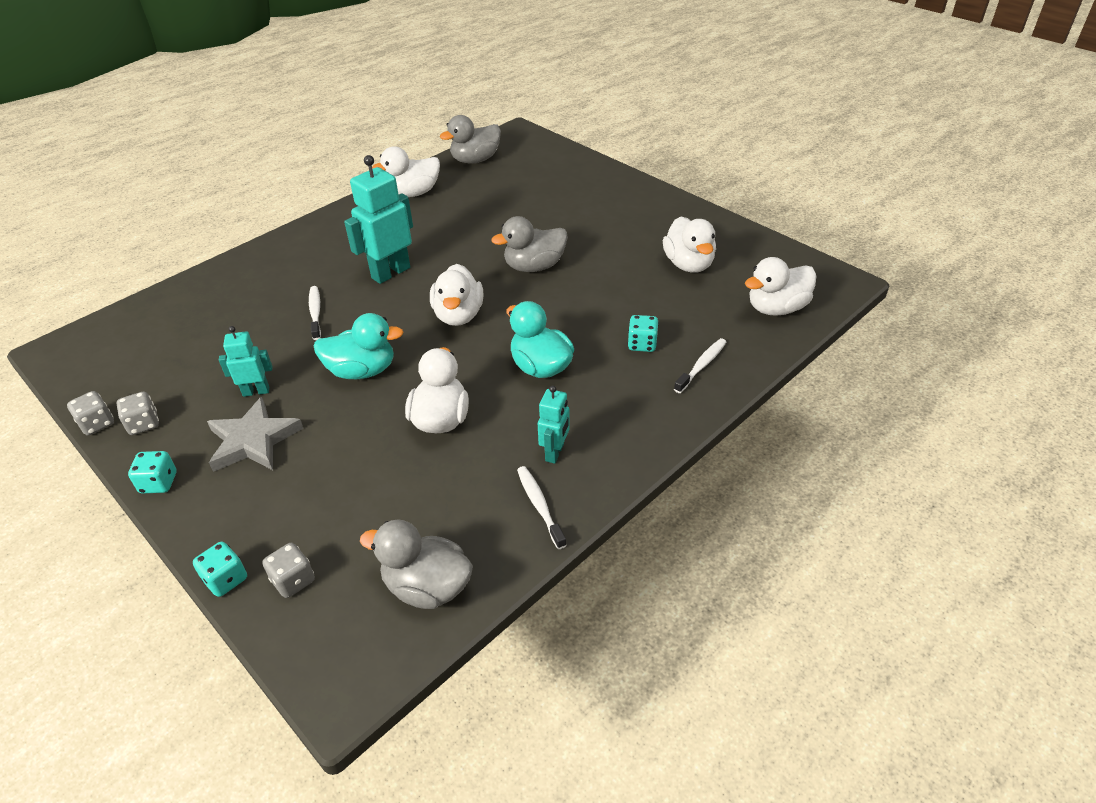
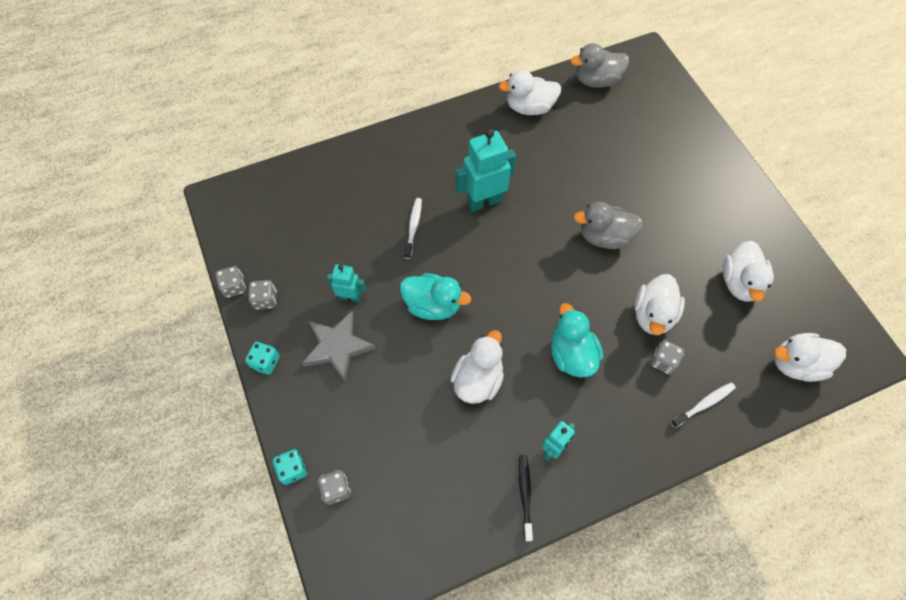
camera: 20 degrees right, 20 degrees up
grey duck [360,520,473,609] -> none
white duck [430,264,483,326] -> white duck moved to [635,274,685,335]
white toothbrush [517,466,567,549] -> black toothbrush [519,455,533,541]
turquoise dice [627,315,659,352] -> grey dice [650,340,684,375]

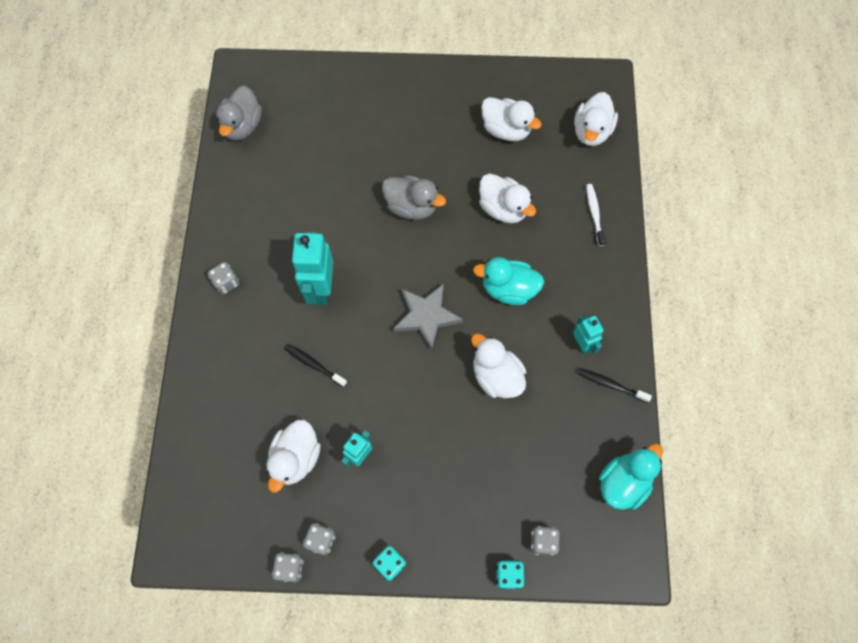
camera: 65 degrees left, 5 degrees up
grey star [302,310,376,381] -> grey star moved to [393,283,463,350]
turquoise duck [400,273,471,320] -> turquoise duck moved to [599,443,663,510]
white toothbrush [404,198,422,259] -> black toothbrush [284,344,347,387]
white duck [499,70,561,115] -> white duck moved to [267,420,321,493]
grey duck [573,202,643,249] -> grey duck turned 90 degrees counterclockwise [382,175,446,220]
grey dice [650,340,684,375] -> grey dice moved to [208,262,239,294]

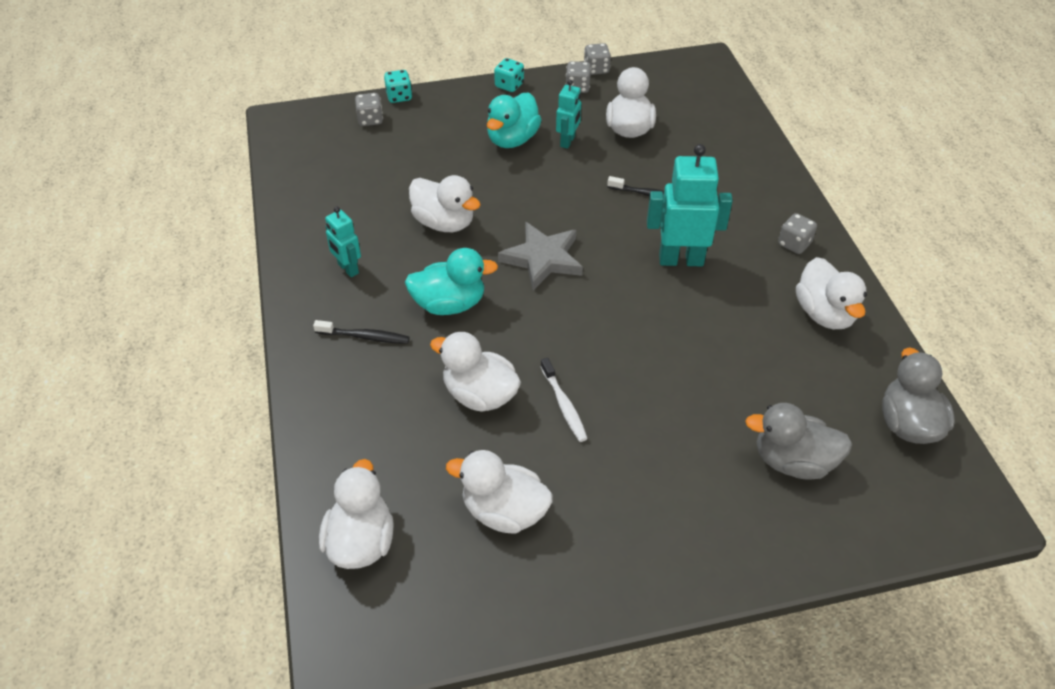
camera: 165 degrees right, 20 degrees down
turquoise robot [291,232,333,305] -> turquoise robot turned 75 degrees counterclockwise [647,144,733,266]
grey duck [382,175,446,220] -> grey duck moved to [745,403,852,480]
black toothbrush [578,368,652,403] -> black toothbrush moved to [313,320,410,344]
white toothbrush [586,184,606,246] -> white toothbrush moved to [540,358,588,442]
turquoise duck [599,443,663,510] -> turquoise duck moved to [487,92,542,148]
none -> white duck [796,257,867,329]

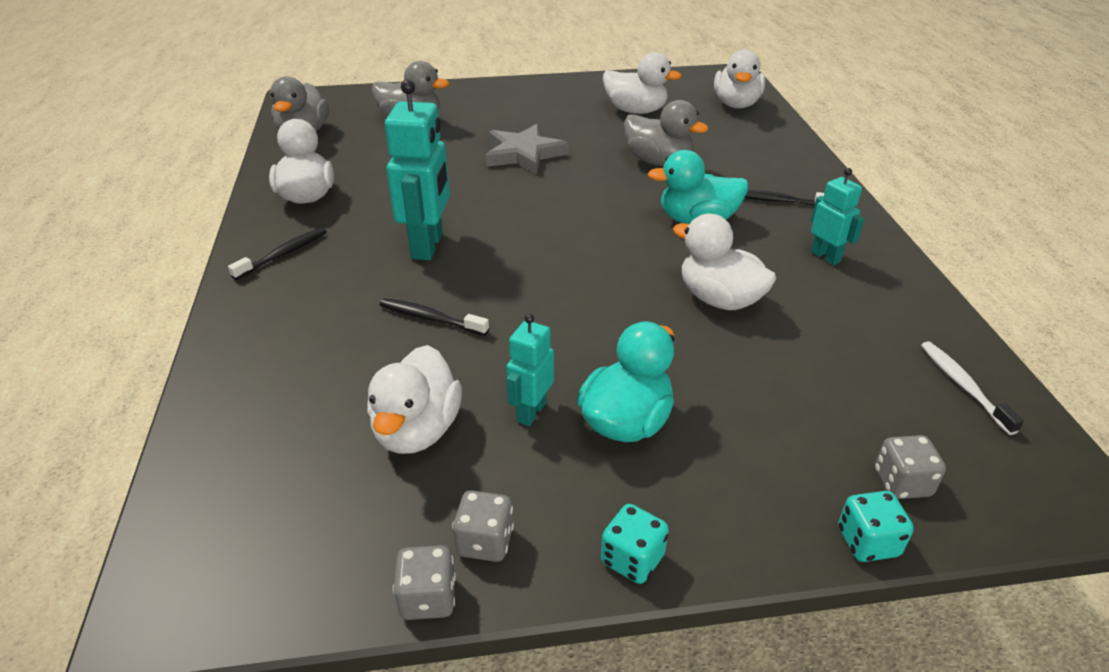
camera: 175 degrees left, 10 degrees down
white duck [430,332,521,412] -> grey duck [624,100,708,166]
grey star [498,222,583,290] -> grey star moved to [485,124,569,175]
white toothbrush [540,358,588,442] -> white toothbrush moved to [921,341,1024,435]
turquoise robot [647,144,733,266] -> turquoise robot turned 90 degrees counterclockwise [385,79,450,260]
grey dice [778,213,817,254] -> black toothbrush [228,228,327,280]

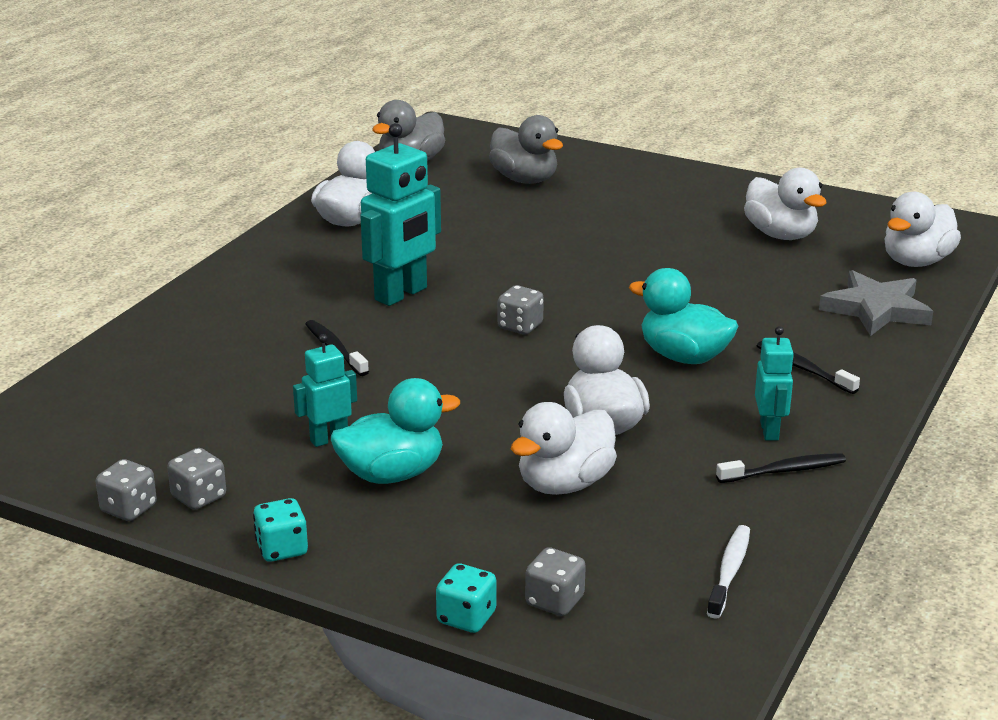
camera: 35 degrees right, 10 degrees down
black toothbrush [228,228,327,280] -> black toothbrush moved to [716,453,846,483]
white duck [367,345,462,454] -> white duck moved to [511,402,617,495]
grey star [485,124,569,175] -> grey star moved to [819,270,933,336]
grey duck [624,100,708,166] -> none
none -> grey dice [498,285,544,334]

